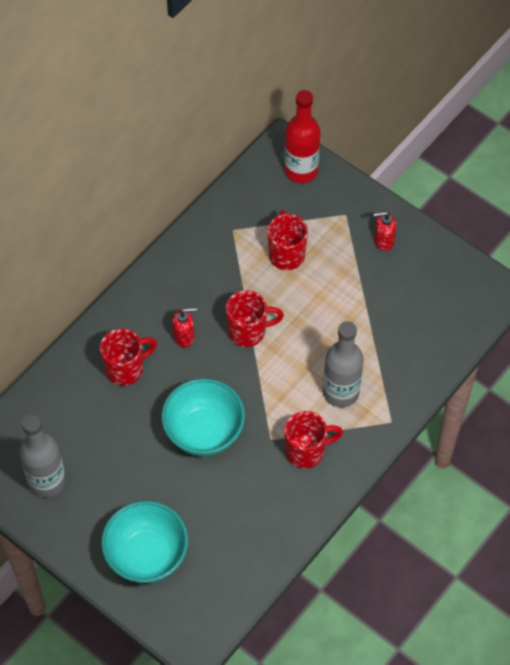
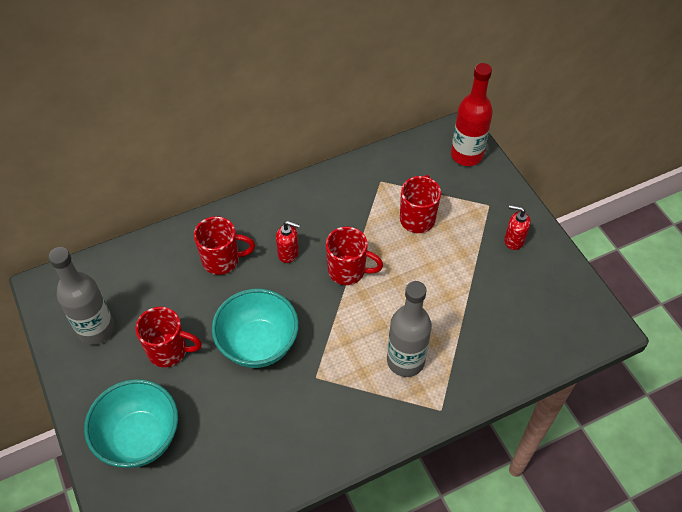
camera: 25 degrees right, 5 degrees down
red mug [285,411,343,468] -> red mug moved to [135,307,202,367]

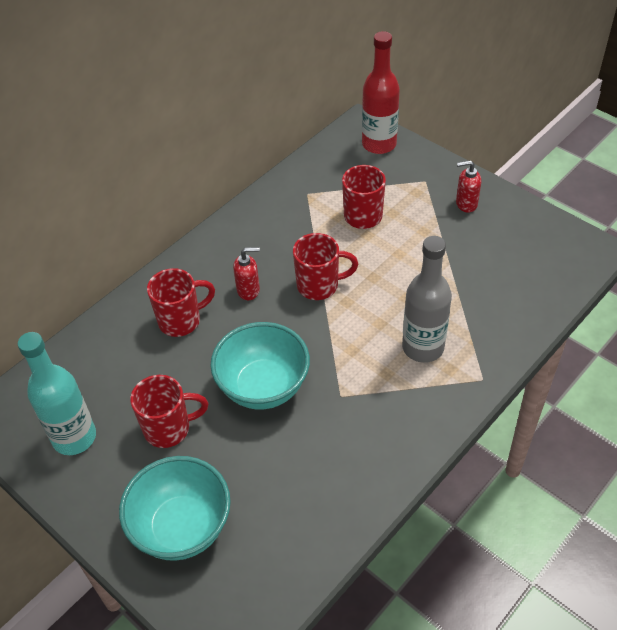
camera: 20 degrees left, 5 degrees down
grey bottle [48,247,114,345] -> turquoise bottle [17,332,96,455]

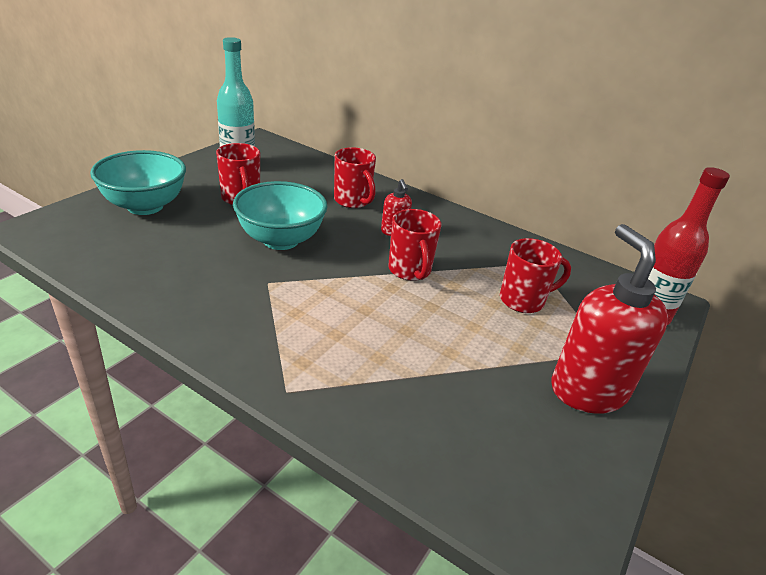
camera: 75 degrees right, 15 degrees down
grey bottle [402,236,452,363] -> none
red soap dispenser [456,160,481,213] -> red soap dispenser [551,224,668,414], size x2.15

